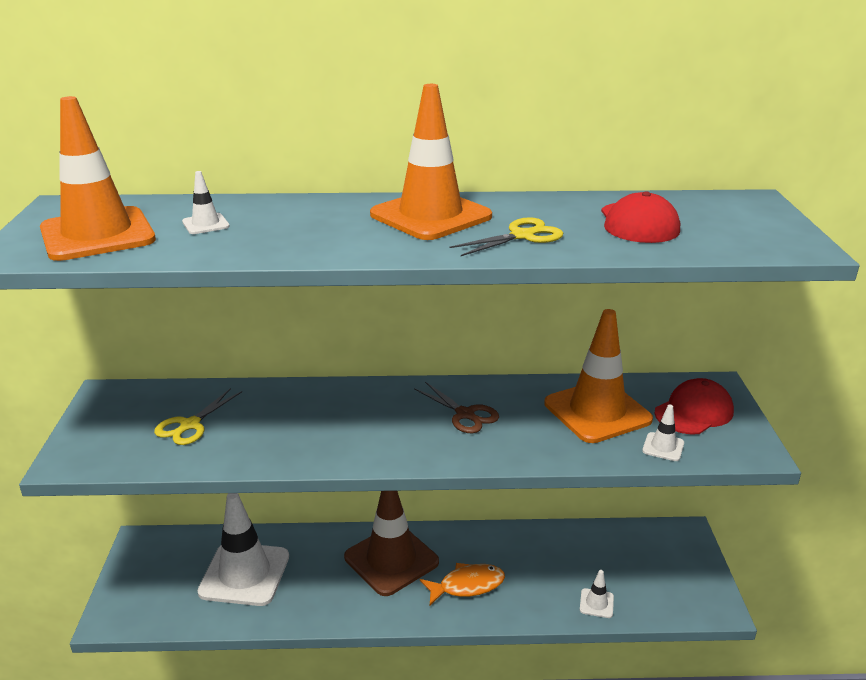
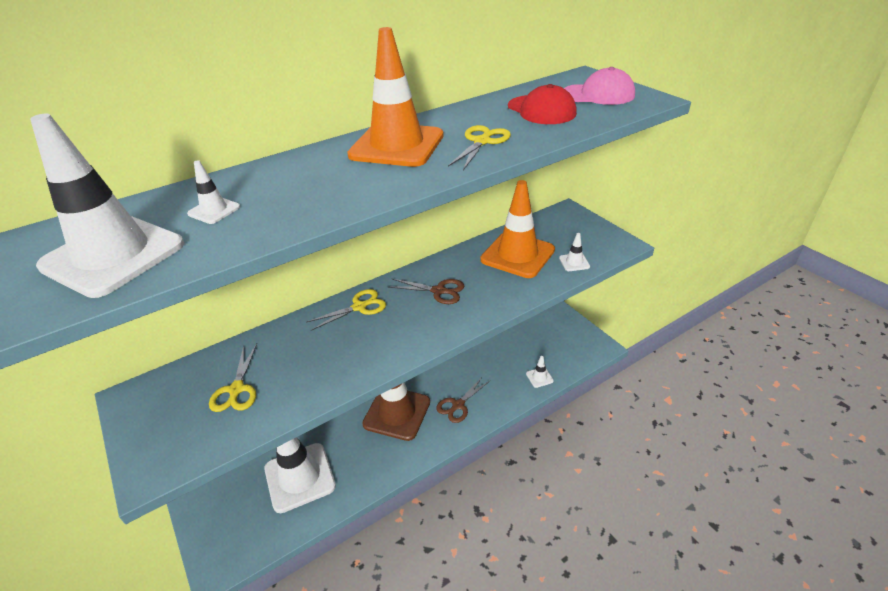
camera: 30 degrees left, 10 degrees up
orange traffic cone [40,96,156,261] -> white traffic cone [30,113,184,298]
orange fish [420,563,505,605] -> brown scissors [436,376,491,423]
red cap [654,378,734,434] -> none
none -> yellow scissors [307,289,386,331]
none -> pink cap [564,67,635,105]

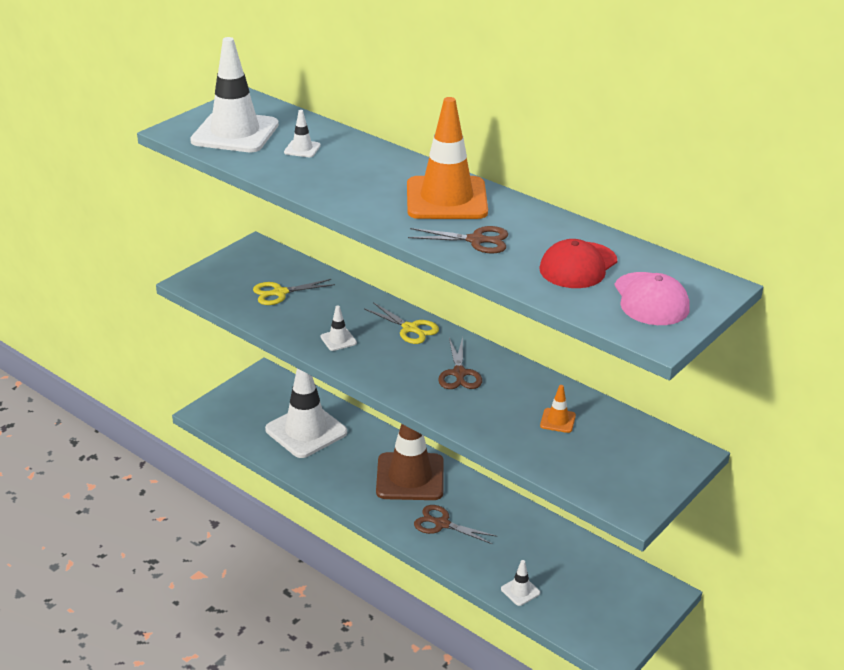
camera: 70 degrees right, 5 degrees down
yellow scissors [448,125,511,170] -> brown scissors [408,226,508,254]
orange traffic cone [480,180,555,278] -> orange traffic cone [540,385,576,433], size x0.41
white traffic cone [559,233,590,271] -> white traffic cone moved to [321,306,357,351]

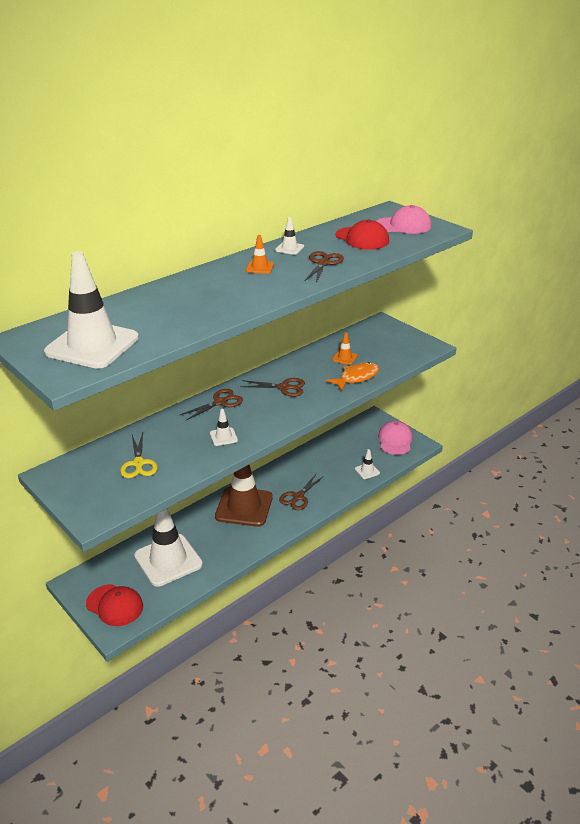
camera: 80 degrees left, 0 degrees up
white traffic cone [284,110,321,157] -> white traffic cone moved to [275,217,304,255]
yellow scissors [364,302,439,344] -> brown scissors [180,389,243,421]
orange traffic cone [407,97,488,219] -> orange traffic cone [246,235,274,274], size x0.41
none -> red cap [86,584,143,626]
none -> orange fish [326,362,379,391]
none -> pink cap [378,421,413,455]

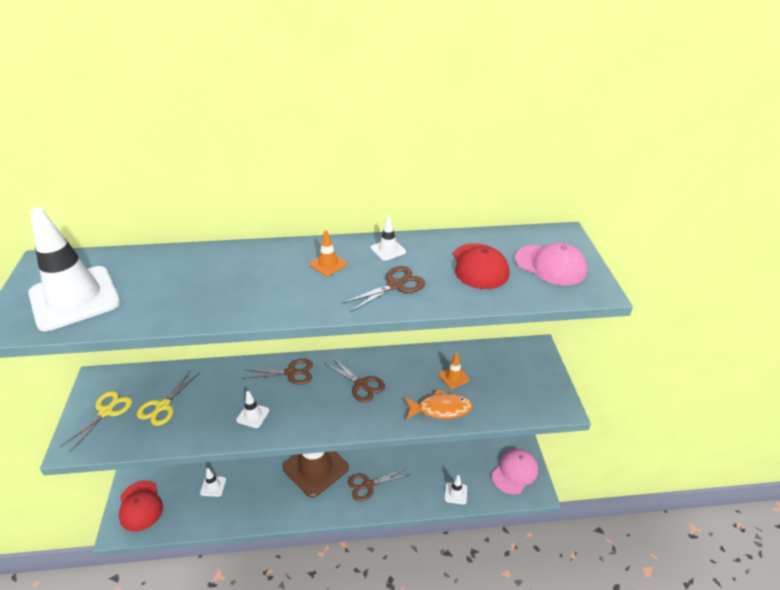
camera: 35 degrees right, 5 degrees up
white traffic cone [134,508,203,587] -> white traffic cone [200,468,226,497], size x0.41
none -> yellow scissors [60,391,132,452]

